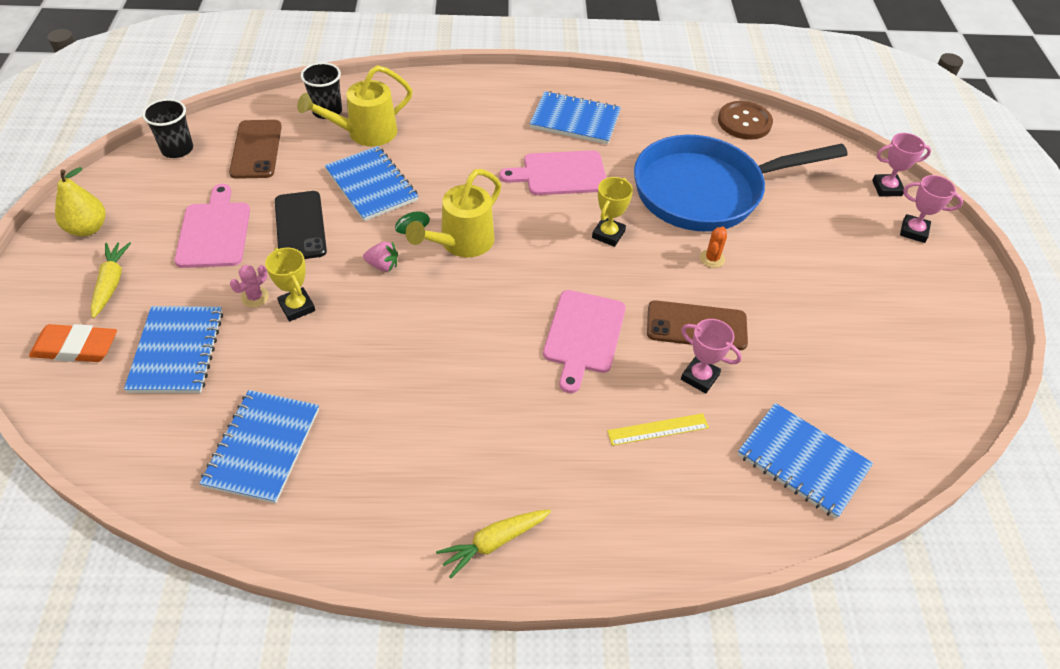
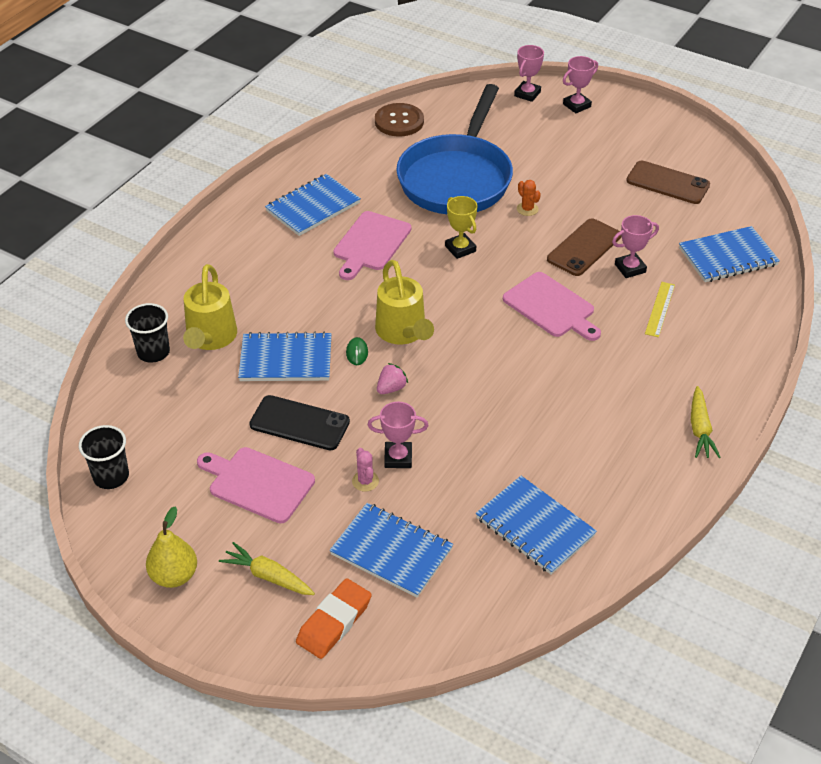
camera: 55 degrees left, 5 degrees down
brown phone [229,120,282,179] -> brown phone moved to [626,160,710,204]
yellow trophy [265,248,315,321] -> pink trophy [368,402,428,468]

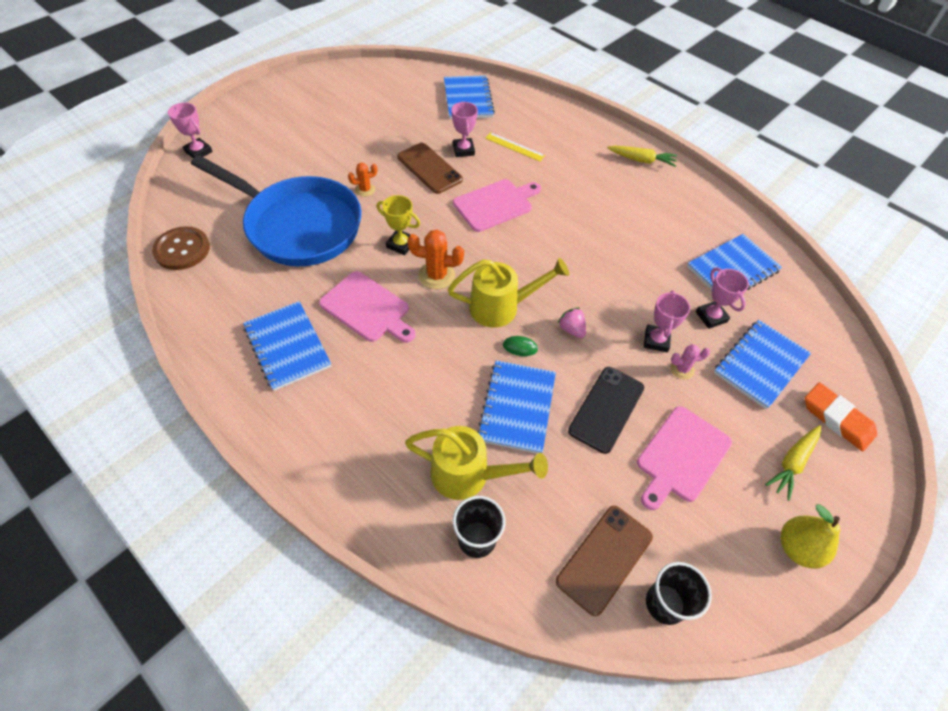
camera: 80 degrees left, 10 degrees up
yellow trophy [445,196,477,259] -> yellow trophy turned 45 degrees clockwise [377,195,420,255]
pink trophy [563,56,598,113] -> pink trophy moved to [696,267,749,329]
brown phone [626,160,710,204] -> brown phone moved to [556,506,653,616]
none -> orange cactus [407,230,464,289]

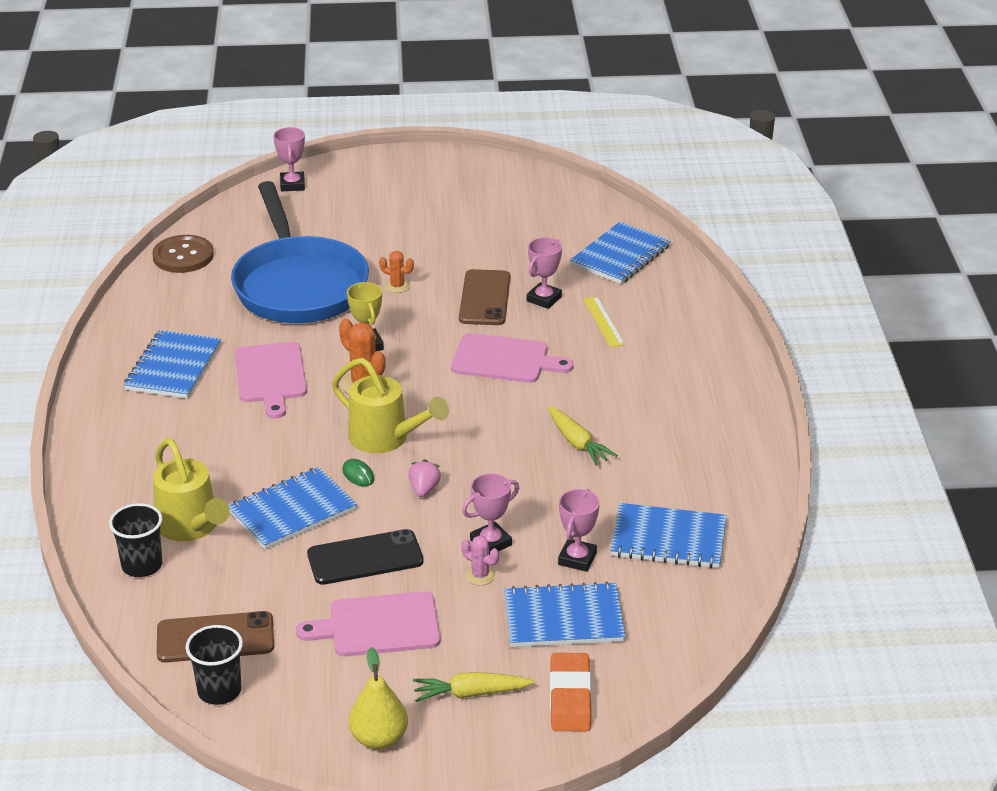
camera: 45 degrees right, 20 degrees down
yellow carrot [607,145,677,167] -> yellow carrot moved to [548,406,617,465]

